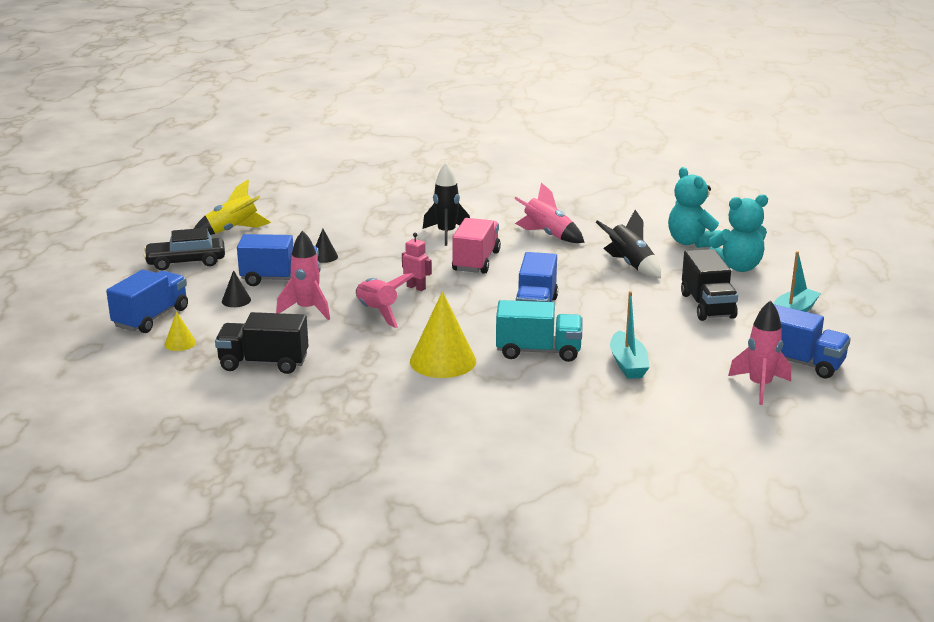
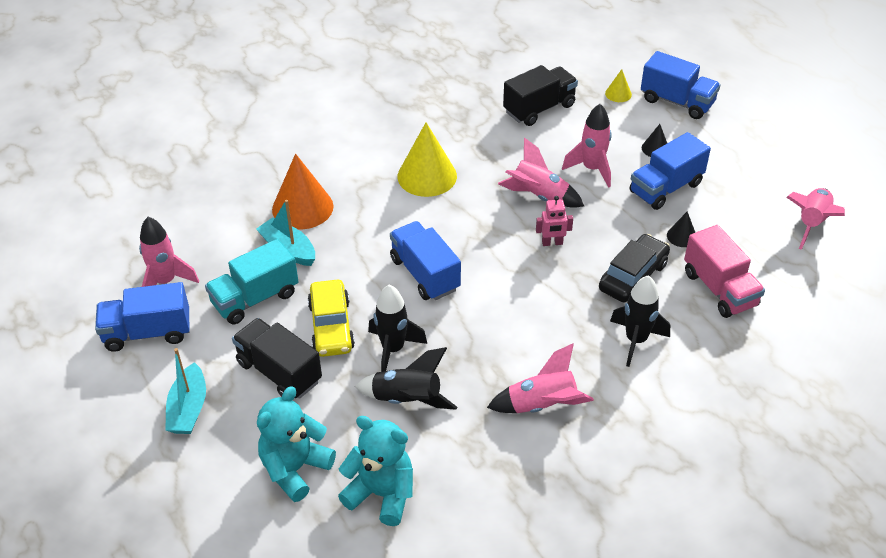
camera: 140 degrees right, 20 degrees up
blue truck [106,269,188,333] -> blue truck turned 45 degrees counterclockwise [641,51,721,119]
black car [144,228,225,271] -> black car moved to [599,234,670,303]
yellow rocket [194,180,271,235] -> pink rocket [786,188,845,250]
pink truck [452,218,501,274] -> pink truck moved to [684,225,765,318]
turquoise truck [496,300,583,362] -> turquoise truck moved to [205,239,299,324]
none -> orange cone [272,154,334,229]
none -> yellow car [307,280,355,357]
none -> black rocket [368,285,427,372]

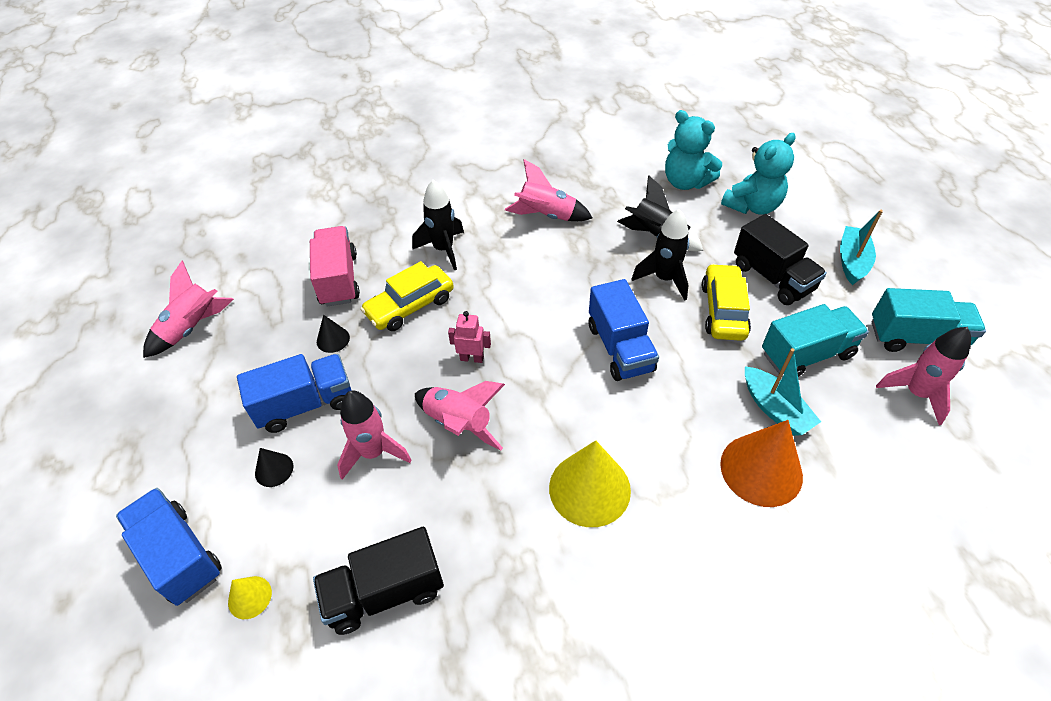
camera: 165 degrees left, 5 degrees up
blue truck [95,282,189,352] -> turquoise truck [872,288,986,352]
black car [599,234,670,303] -> yellow car [361,261,454,331]

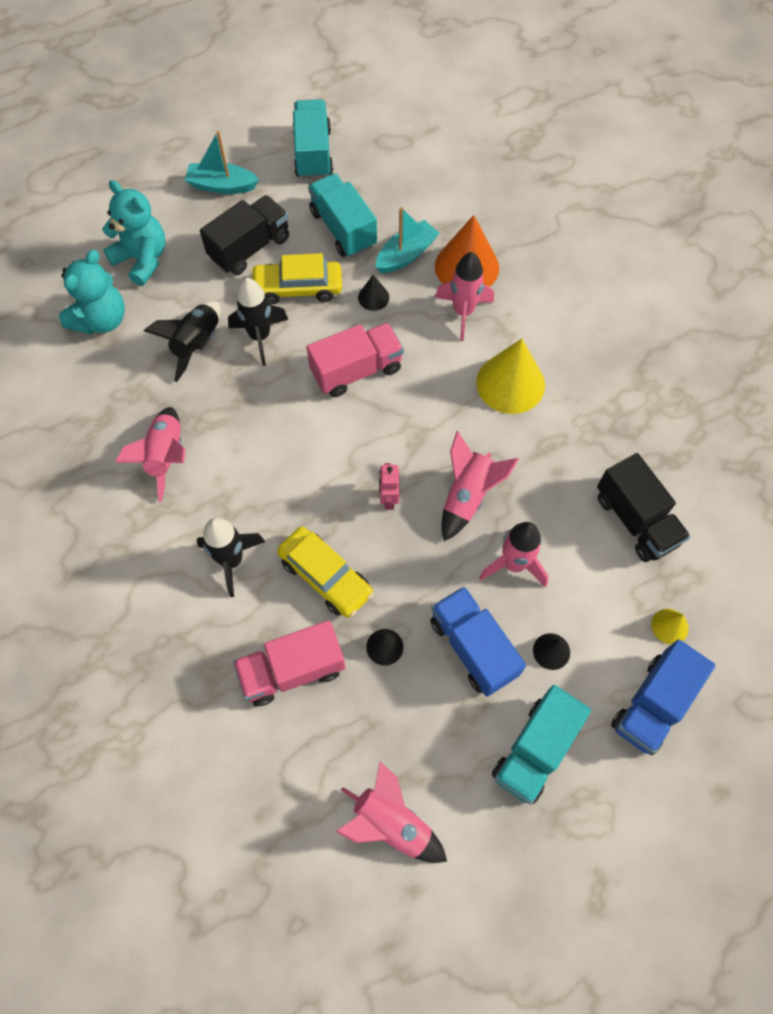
camera: 100 degrees left, 15 degrees up
blue truck [589,279,659,381] -> pink truck [307,323,404,397]
pink rocket [876,327,971,425] -> pink rocket moved to [435,252,494,341]
none -> black cone [358,275,389,311]
none -> turquoise truck [492,685,591,804]

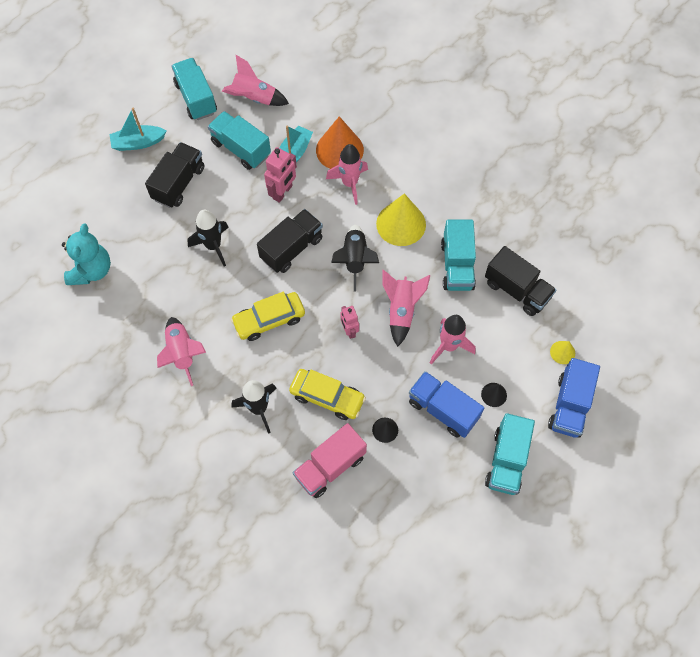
camera: 20 degrees left, 0 degrees up
turquoise teddy bear [102,180,165,286] -> none
black rocket [144,301,221,382] -> black rocket moved to [331,225,379,291]
yellow car [250,253,342,305] -> yellow car moved to [231,292,305,341]
pink truck [307,323,404,397] -> black truck [257,209,323,273]
pink rocket [335,761,447,863] -> pink rocket moved to [222,55,289,106]
black cone [358,275,389,311] -> pink robot [264,147,297,203]
none -> turquoise truck [441,220,476,291]

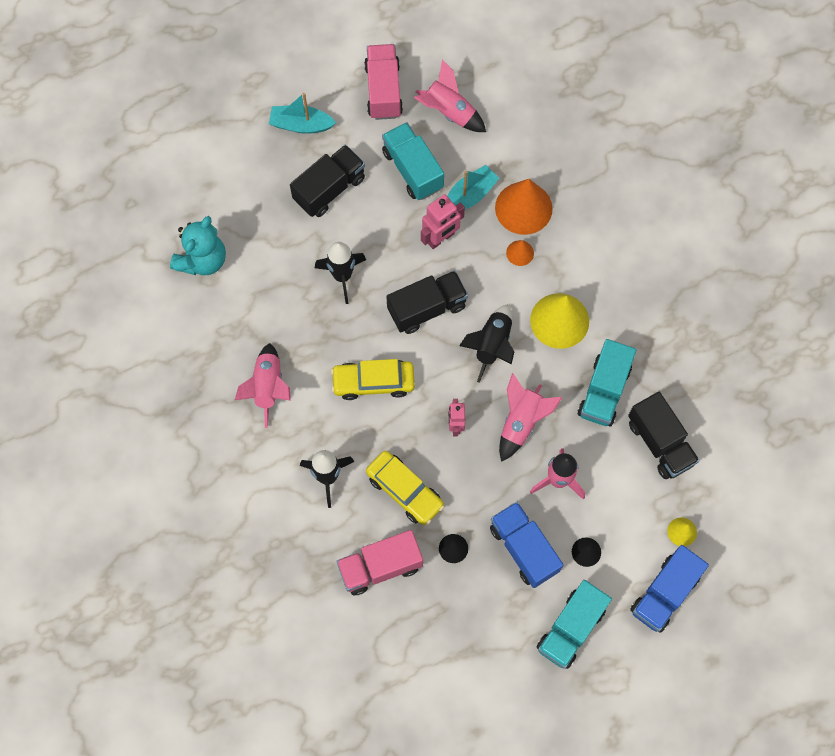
camera: 20 degrees right, 5 degrees up
turquoise truck [171,58,217,120] -> pink truck [364,44,403,120]
pink rocket [326,144,368,205] -> orange cone [506,240,534,266]

